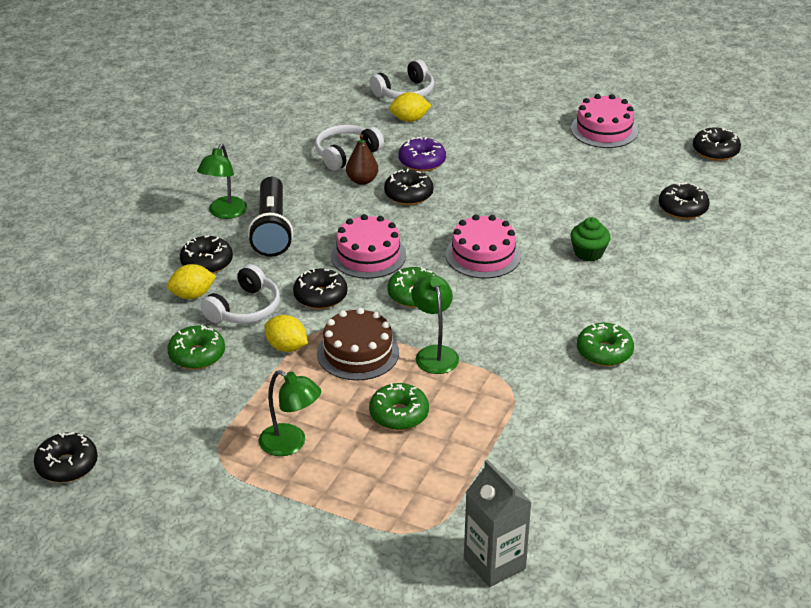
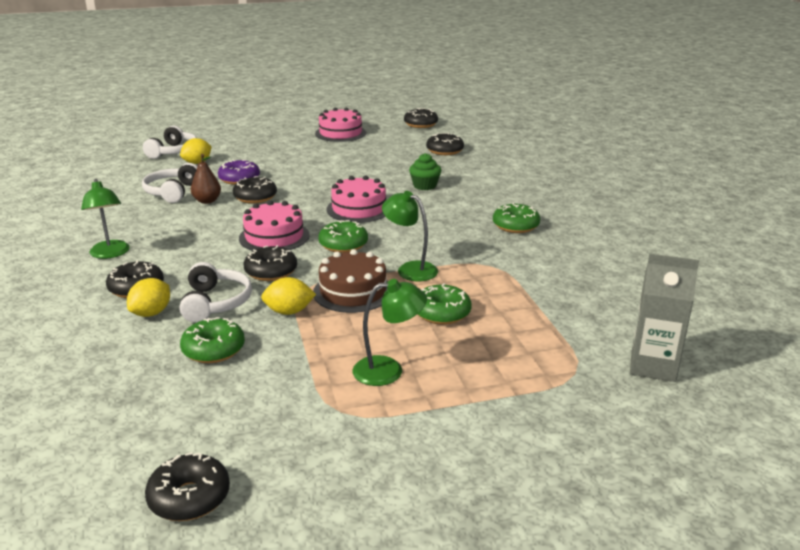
camera: 40 degrees left, 10 degrees down
black flashlight [248,177,293,257] -> none

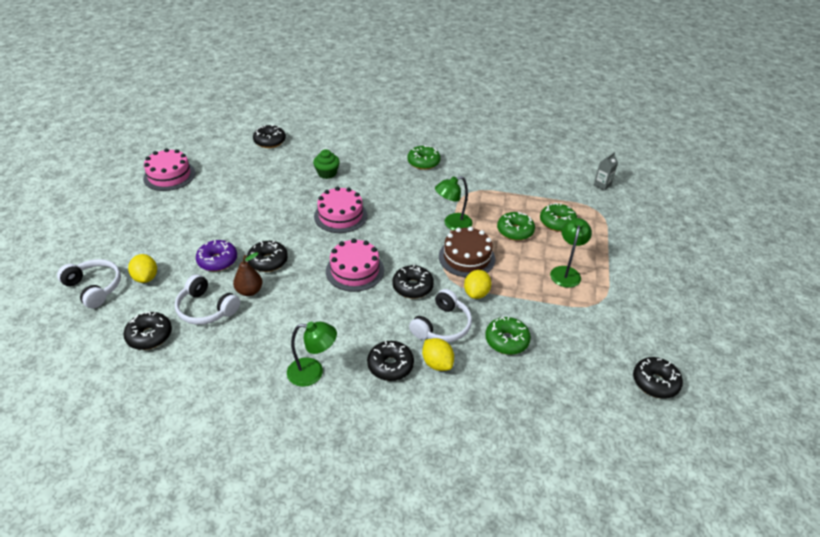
camera: 65 degrees left, 15 degrees up
white headphones [180,262,252,323] -> white headphones turned 105 degrees clockwise [409,289,472,342]
green donut [318,220,368,253] -> green donut moved to [540,203,577,232]
black donut [404,108,438,128] -> black donut moved to [123,312,172,350]
grey carton [630,254,699,382] -> grey carton [594,152,618,191], size x0.56

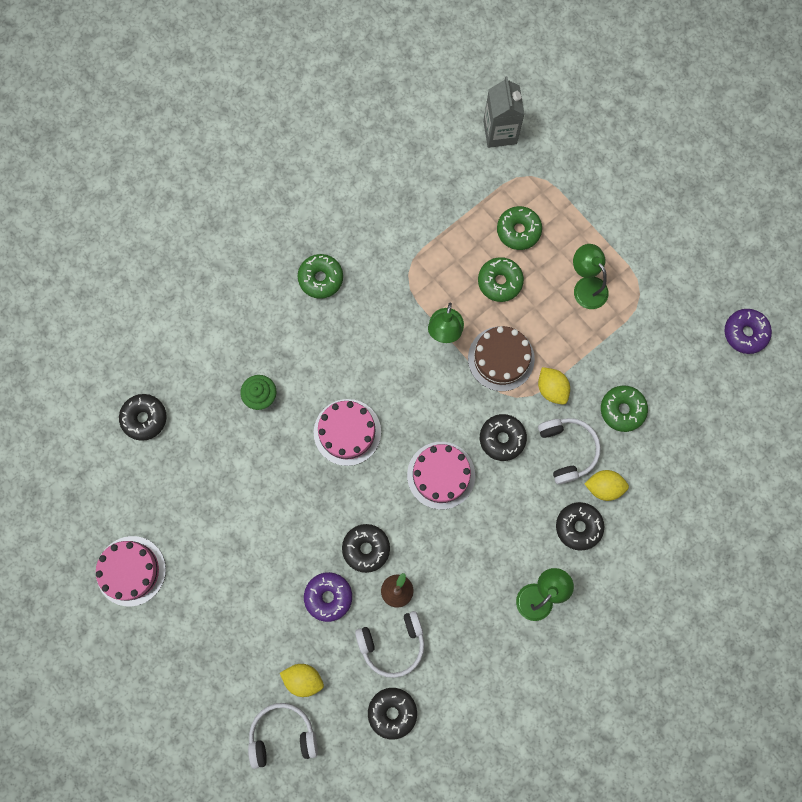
camera: 50 degrees left, 35 degrees up
grey carton [594,152,618,191] -> grey carton [483,76,525,148], size x1.79
black donut [633,357,683,399] -> purple donut [725,309,772,354]

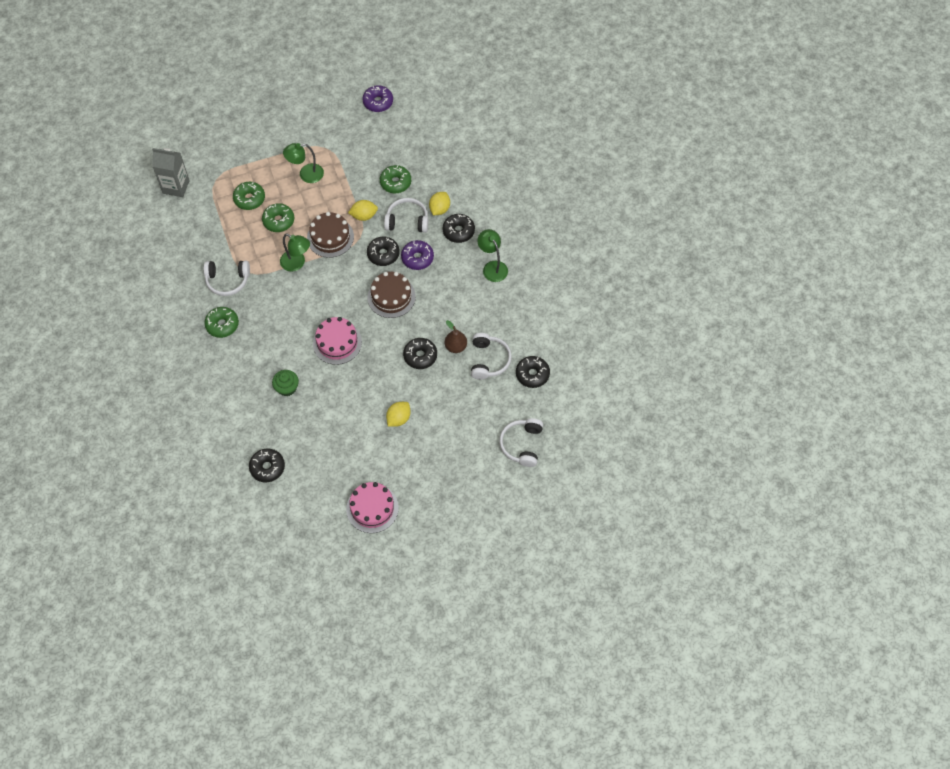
camera: 70 degrees left, 15 degrees down
yellow lemon [280,664,324,697] -> yellow lemon moved to [386,402,411,427]
purple donut [304,572,352,622] -> purple donut moved to [401,240,434,270]
pink cake [407,442,475,510] -> brown cake [368,272,416,318]
none -> white headphones [204,260,250,296]

